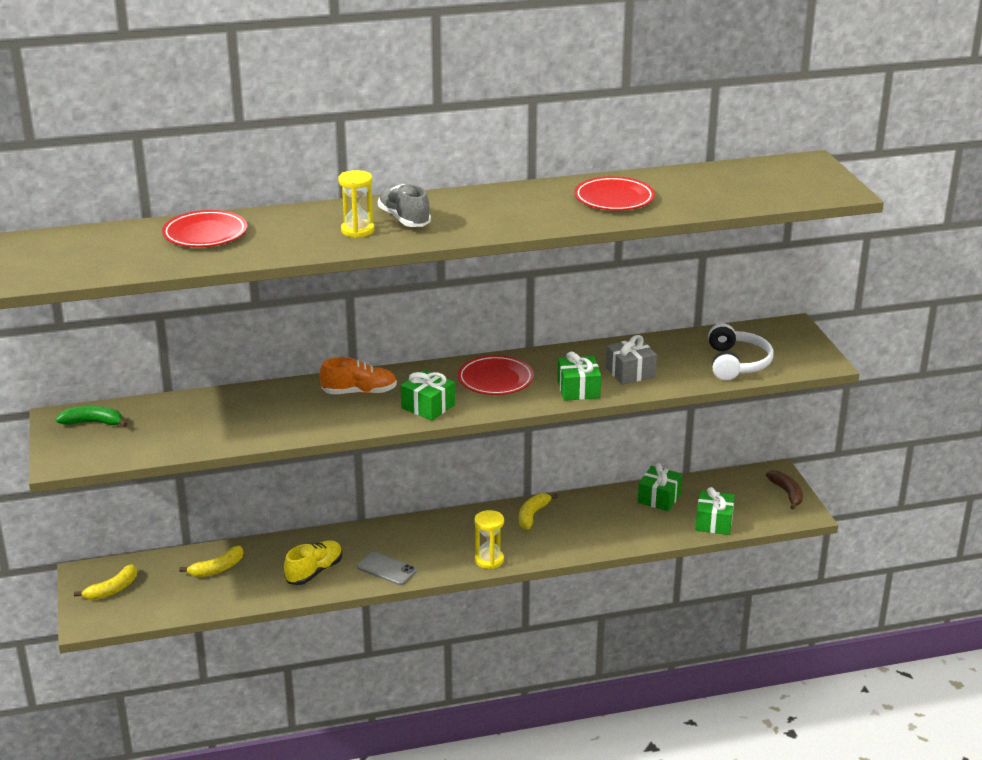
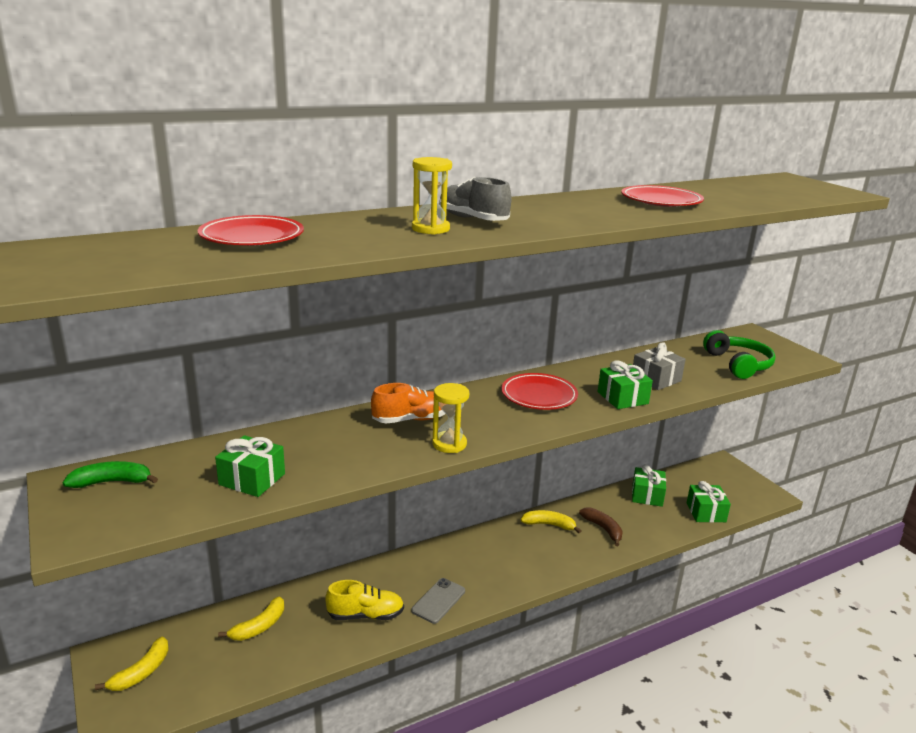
camera: 15 degrees left, 5 degrees down
yellow shoe [284,540,342,585] -> yellow shoe turned 60 degrees clockwise [325,580,404,620]
grey phone [357,552,417,585] -> grey phone turned 75 degrees counterclockwise [411,578,465,624]
green gift [401,370,455,421] -> green gift moved to [215,435,285,497]
yellow hourglass [474,510,504,569] -> yellow hourglass moved to [432,383,469,453]
yellow banana [519,493,558,530] -> yellow banana turned 90 degrees clockwise [520,510,581,533]
white headphones [708,323,774,380] -> green headphones [703,330,776,379]
brown banana [766,470,803,509] -> brown banana moved to [579,507,623,546]

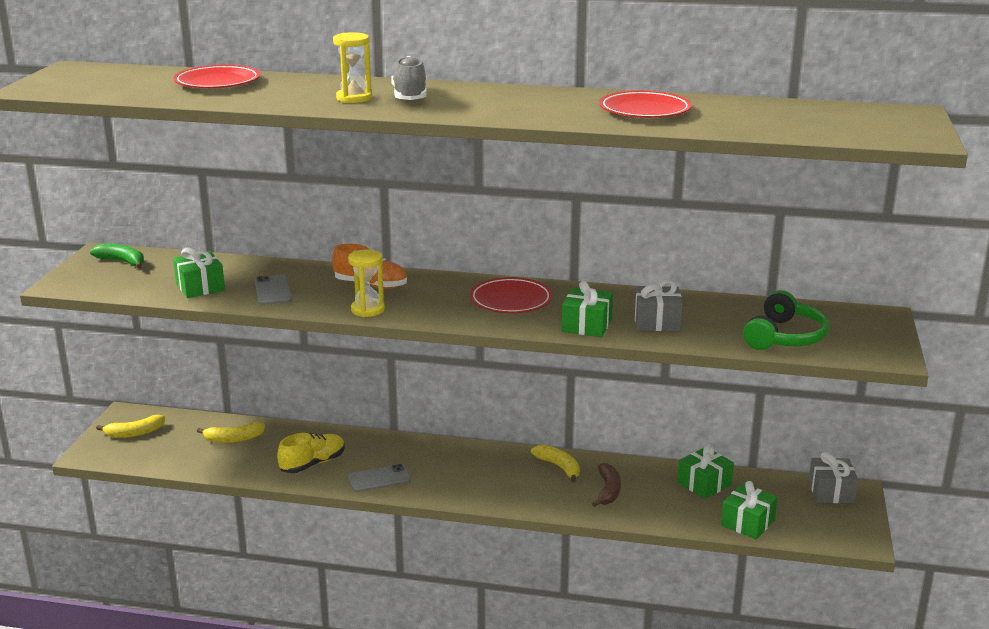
camera: 40 degrees right, 0 degrees up
yellow shoe [325,580,404,620] -> yellow shoe turned 75 degrees counterclockwise [277,433,345,473]
none -> grey phone [255,275,292,305]
none -> grey gift [808,452,858,503]

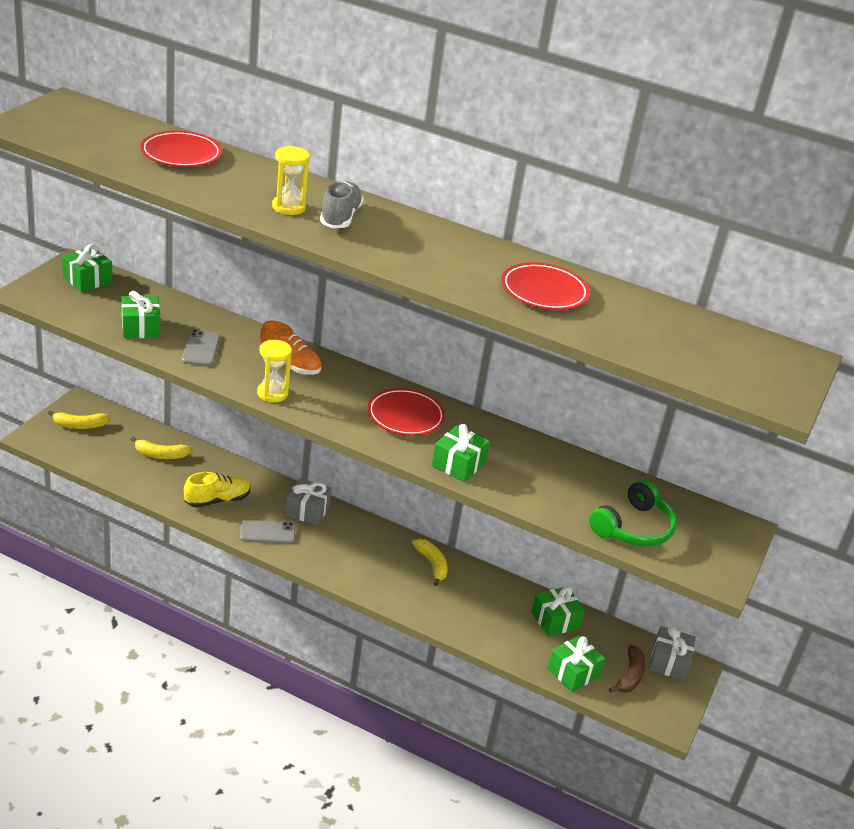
camera: 10 degrees right, 10 degrees up
green banana [90,243,144,268] -> green gift [62,244,113,292]
brown banana [592,463,621,507] -> brown banana moved to [609,645,645,693]
grey gift [634,280,683,331] -> grey gift moved to [285,478,332,526]

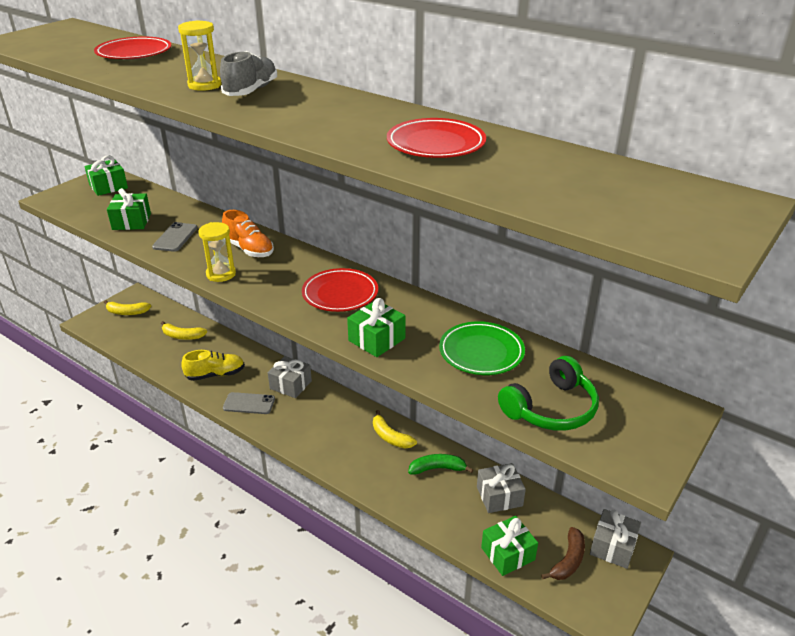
camera: 15 degrees right, 0 degrees up
yellow banana [412,539,448,586] -> yellow banana turned 150 degrees clockwise [373,410,417,449]
green gift [531,586,585,636] -> grey gift [477,463,526,513]
none -> green banana [408,454,473,475]
none -> green plate [439,321,525,375]

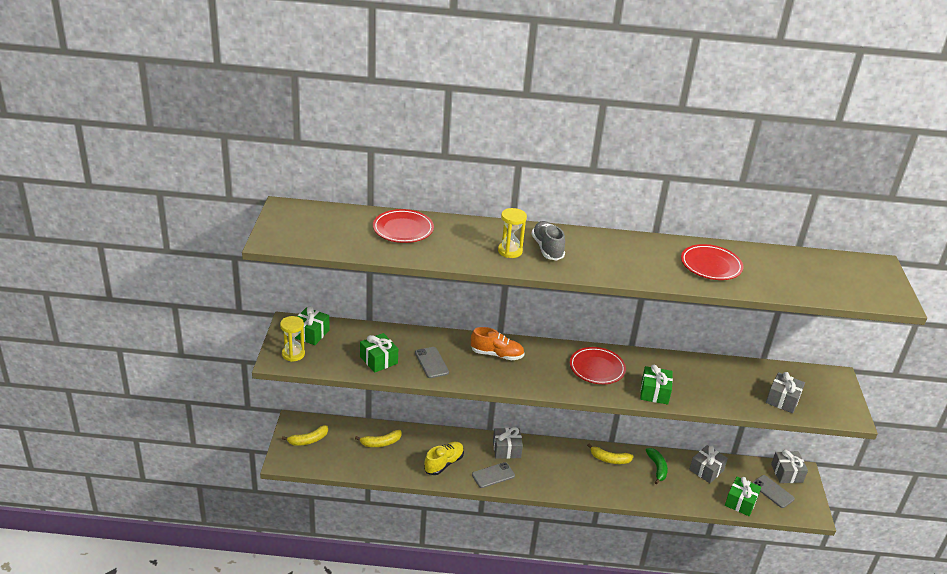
camera: 35 degrees left, 0 degrees up
yellow hourglass [198,222,236,282] -> yellow hourglass moved to [280,316,305,362]
green banana [408,454,473,475] -> green banana turned 120 degrees clockwise [646,448,668,484]
green plate [439,321,525,375] -> none
green headphones [498,356,599,431] -> grey gift [766,372,805,413]
brown banana [541,527,585,580] -> grey phone [752,475,795,508]

